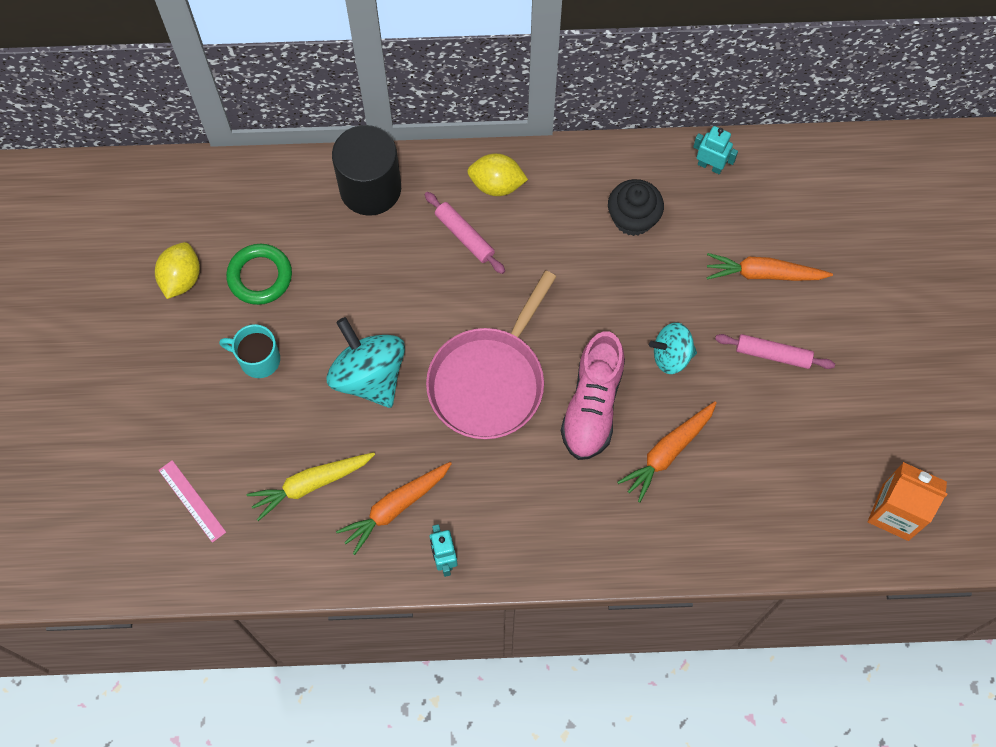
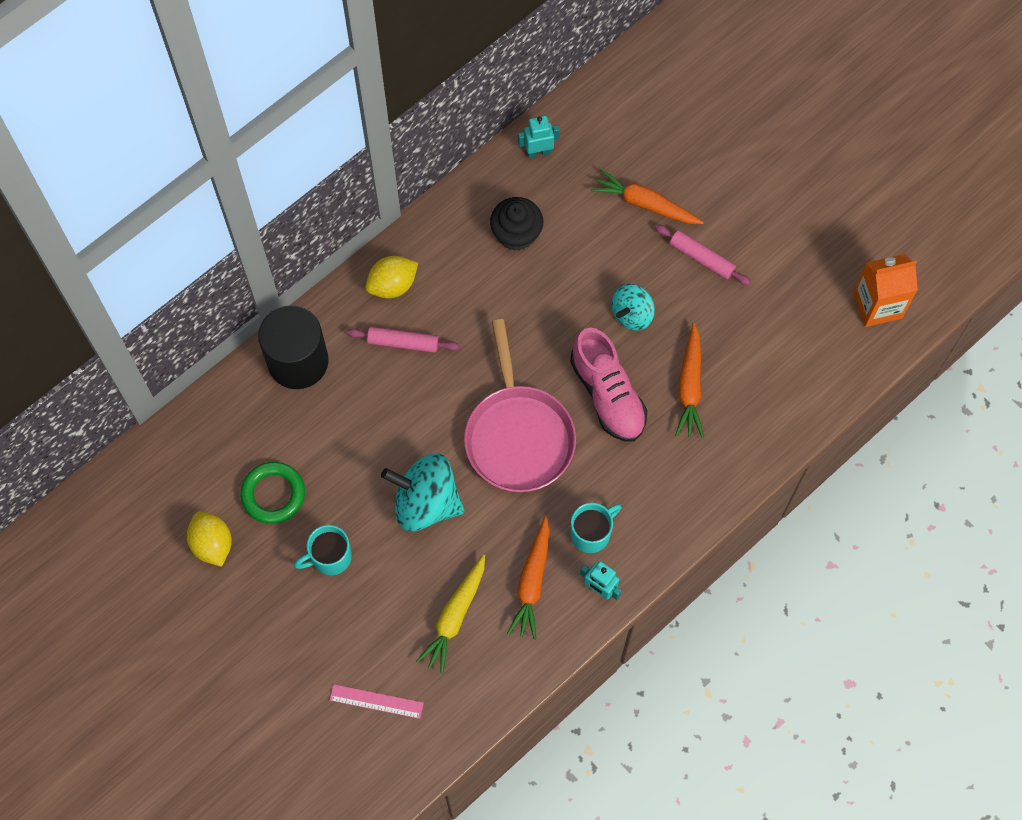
camera: 40 degrees left, 0 degrees up
orange carrot [706,253,833,281] -> orange carrot turned 60 degrees clockwise [591,169,704,224]
pink rolling pin [715,334,835,369] -> pink rolling pin turned 60 degrees clockwise [655,224,751,285]
none -> turquoise mug [570,503,621,553]

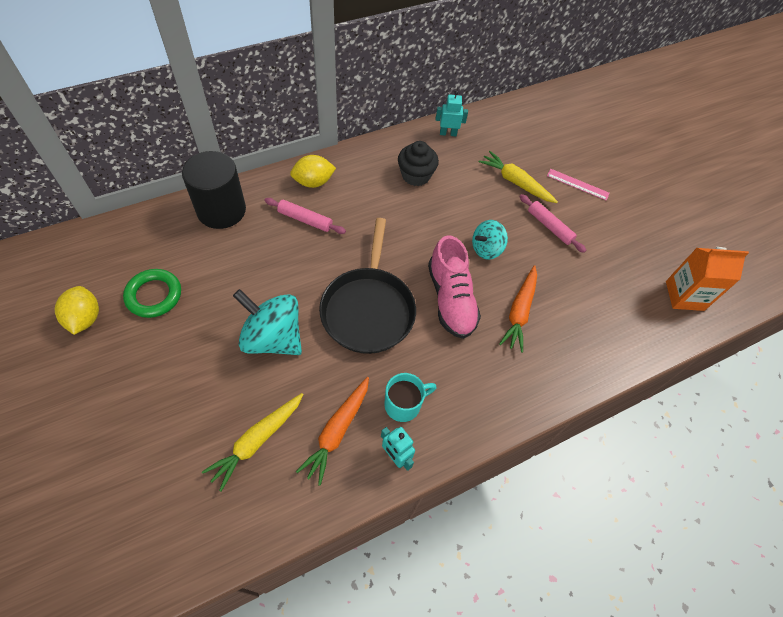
camera: 10 degrees right, 10 degrees down
turquoise mug [294,525,352,575] -> none
pink ruler [330,684,424,719] -> pink ruler moved to [547,169,610,201]
pink pan [464,319,576,492] -> black pan [319,218,416,354]
orange carrot [591,169,704,224] -> yellow carrot [479,151,558,203]

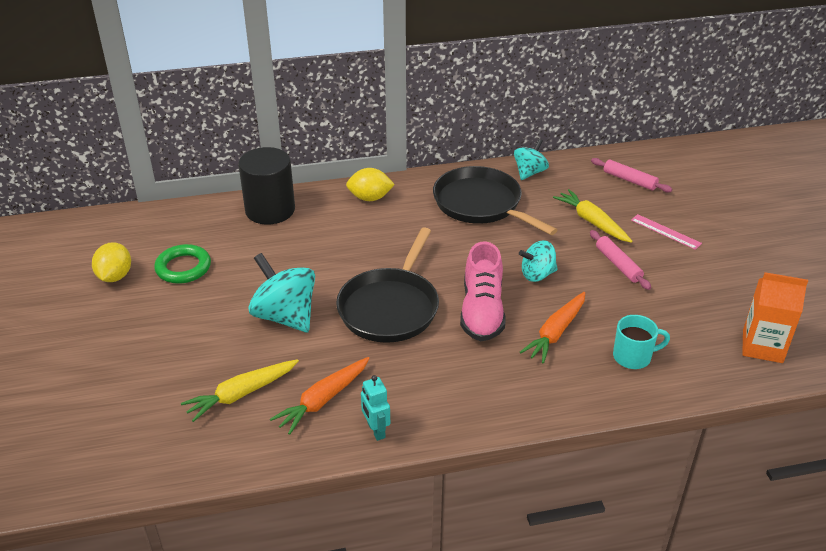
camera: 20 degrees right, 20 degrees down
pink rolling pin [265,198,346,234] -> pink rolling pin moved to [591,158,672,193]
turquoise mug [384,373,437,422] -> turquoise mug moved to [613,315,670,369]
black cupcake [398,141,439,186] -> black pan [433,166,557,235]
turquoise robot [436,90,468,136] -> turquoise spinning top [514,139,549,180]

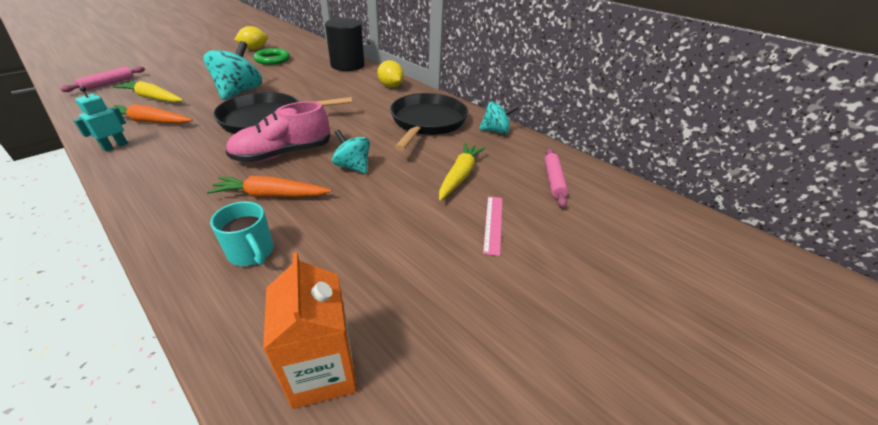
camera: 55 degrees right, 0 degrees up
pink rolling pin [590,230,651,290] -> pink rolling pin moved to [60,66,145,92]

